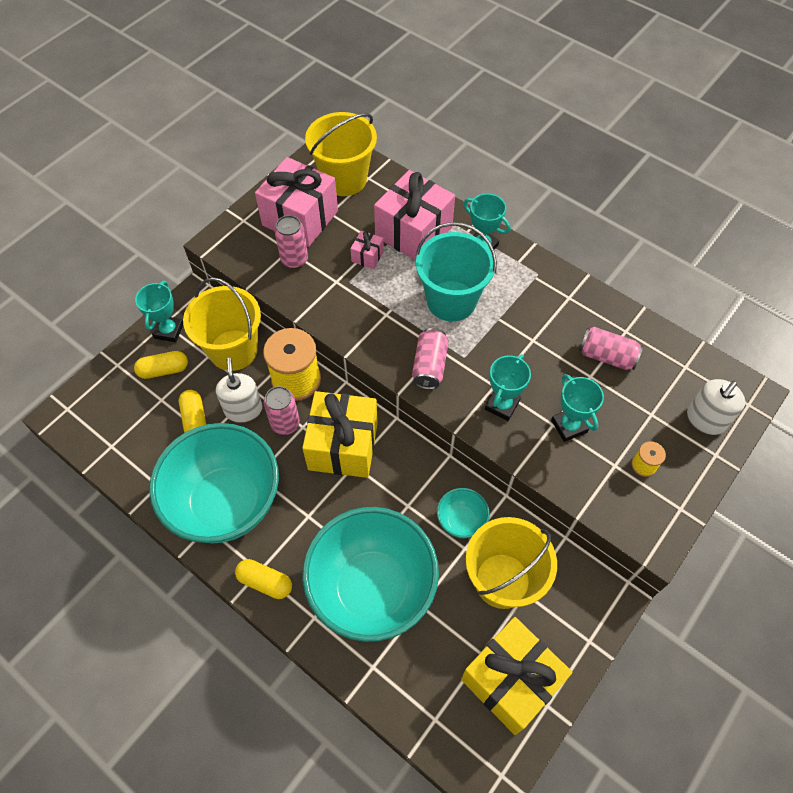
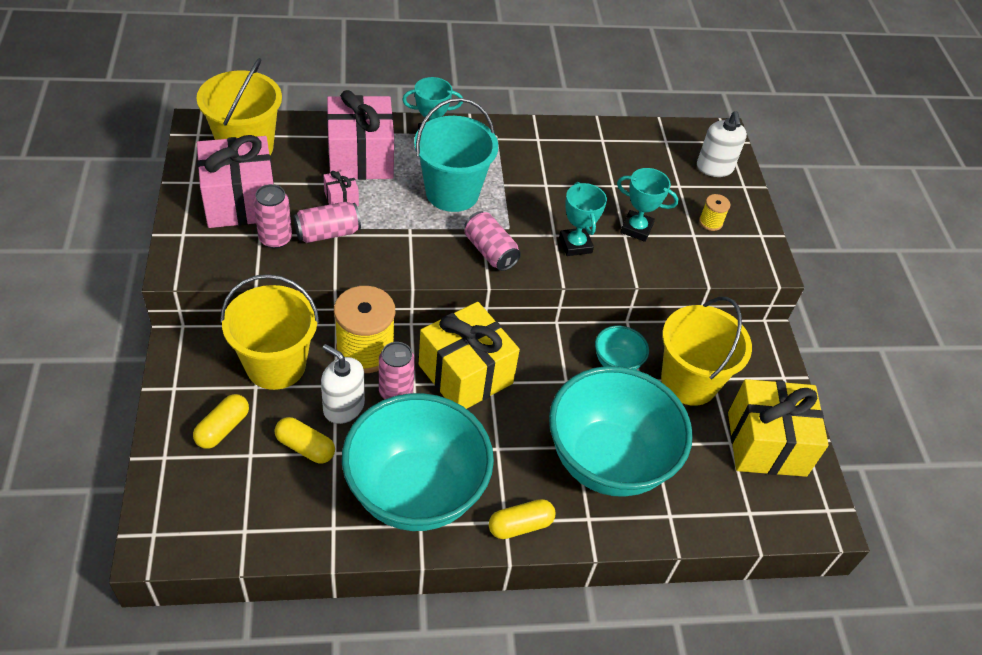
camera: 50 degrees left, 10 degrees down
turquoise trophy [135,281,183,342] -> none
pink can [579,327,643,370] -> pink can moved to [294,202,361,243]

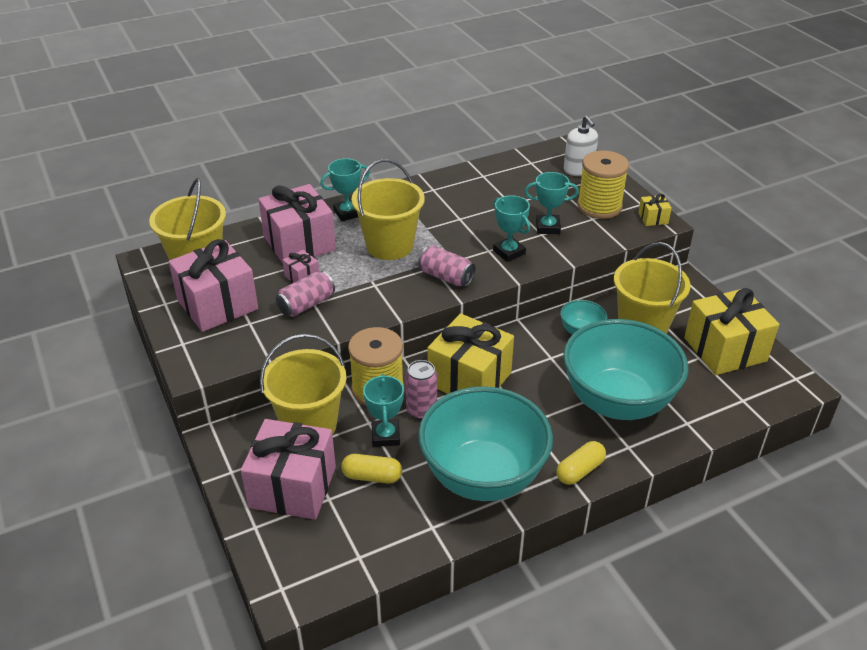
camera: 15 degrees left, 10 degrees down
yellow capsule [193,394,249,449] -> pink gift [241,419,336,520]
pink can [253,184,292,249] -> none
white soap dispenser [321,344,365,424] -> turquoise trophy [363,374,404,447]
turquoise bucket [414,98,498,212] -> yellow bucket [351,159,425,260]
yellow spool [699,194,730,231] -> yellow spool [577,150,629,219], size x2.20
none -> yellow gift [638,194,672,226]

